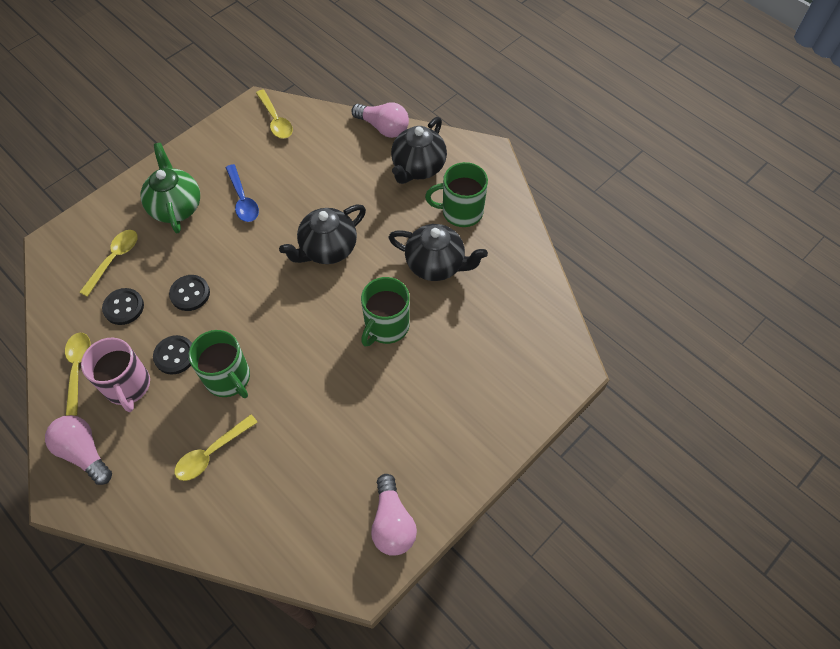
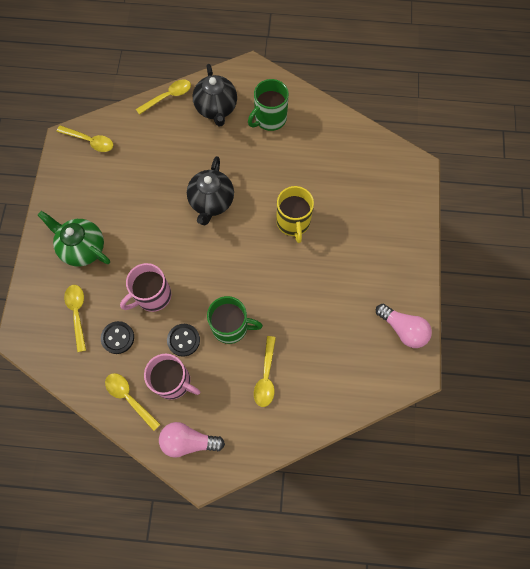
camera: 40 degrees left, 10 degrees up
black button [169,275,210,311] -> pink mug [120,263,171,312]
blue spoon [226,164,259,222] -> none
pink light bulb [351,102,409,138] -> yellow spoon [136,79,191,115]
green mug [361,277,410,347] -> yellow mug [277,186,314,243]
black teapot [388,224,488,281] -> none

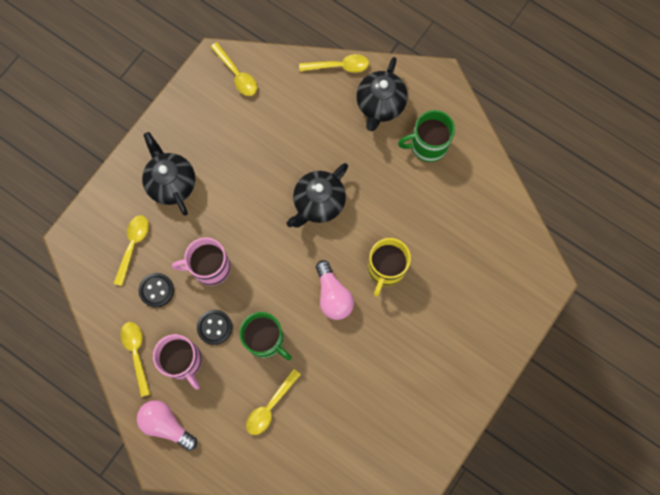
camera: 30 degrees right, 5 degrees up
green teapot [38,211,110,267] -> black teapot [142,132,195,216]
pink light bulb [376,304,432,348] -> pink light bulb moved to [316,260,354,320]

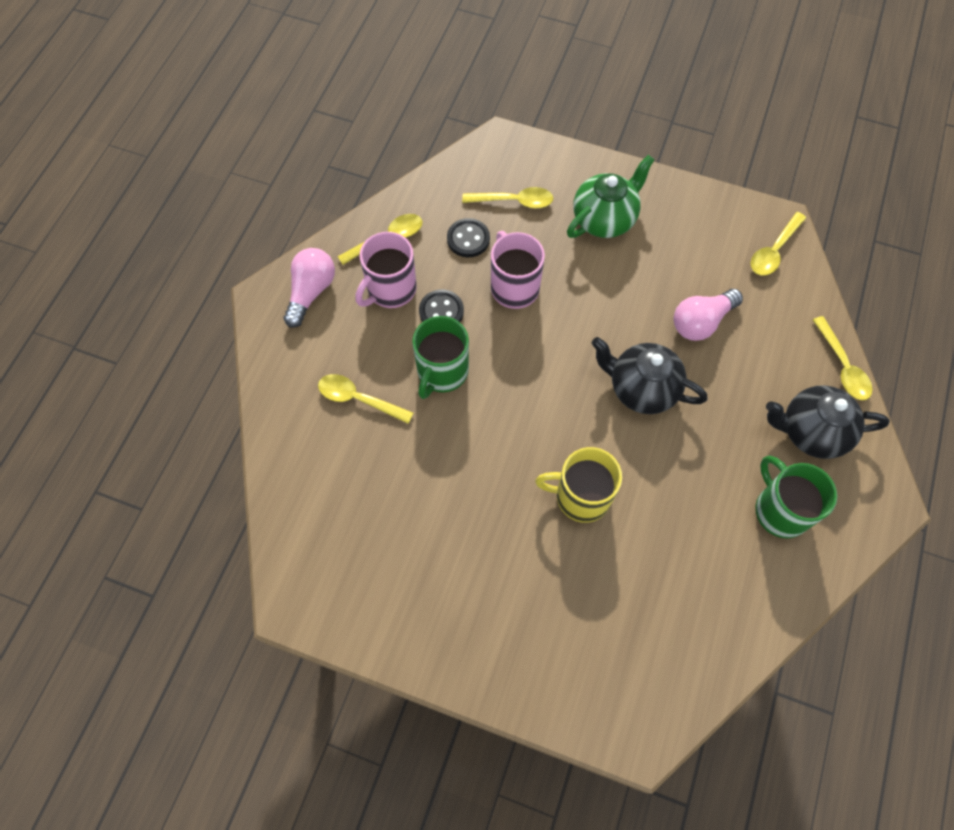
camera: 75 degrees right, 10 degrees down
black teapot [142,132,195,216] -> green teapot [567,155,654,238]
pink light bulb [316,260,354,320] -> pink light bulb moved to [674,289,743,341]

